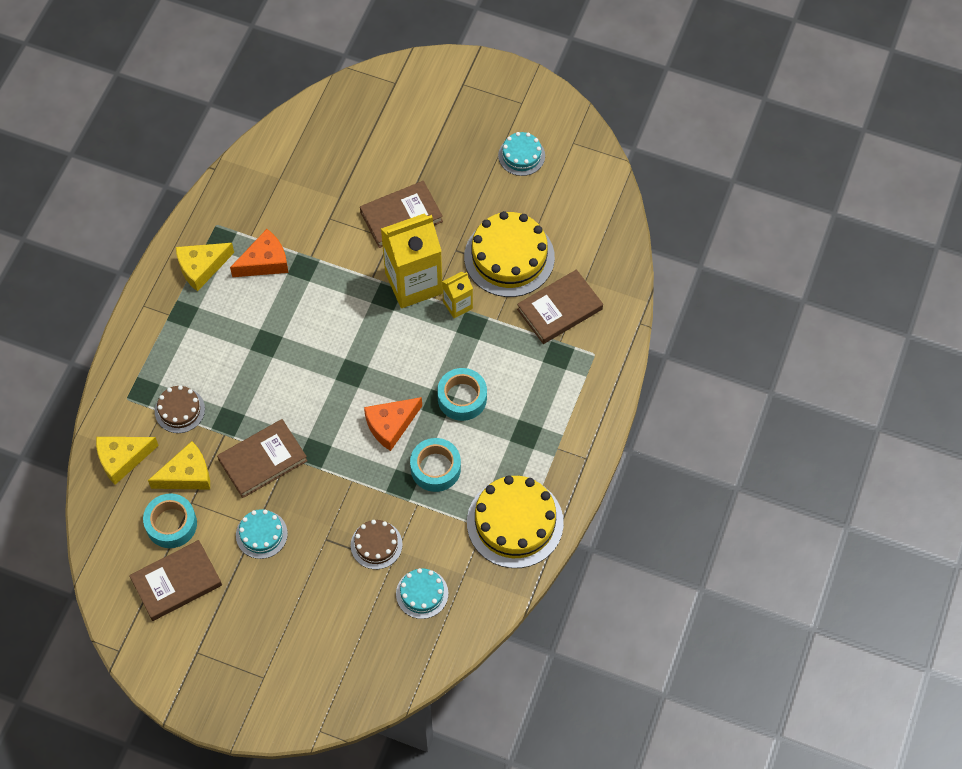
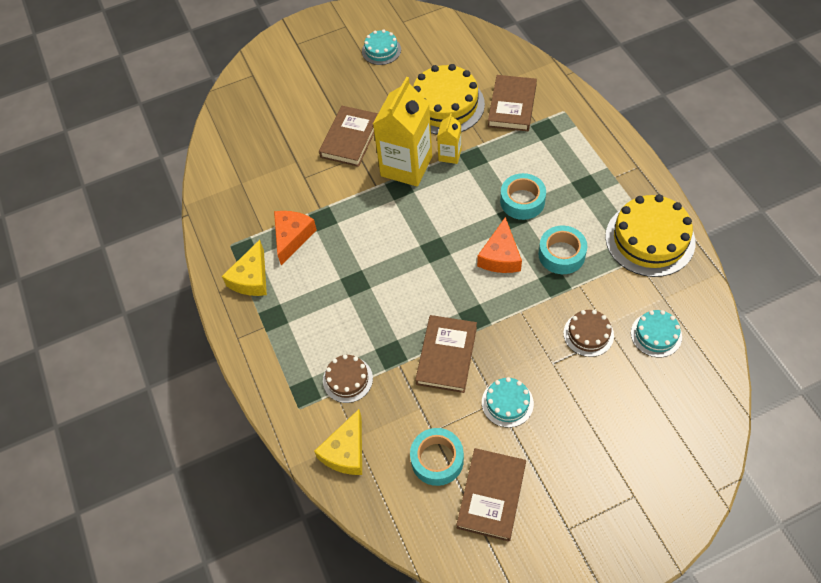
camera: 40 degrees left, 5 degrees down
yellow cheese [148,441,210,490] -> none

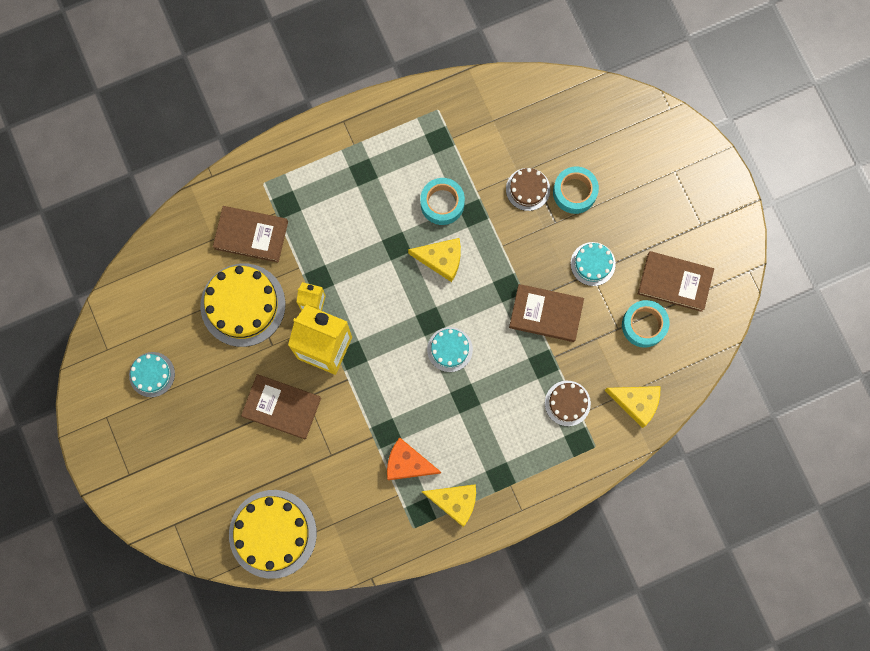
camera: 95 degrees left, 20 degrees up
orange cheese [477,217,522,273] -> yellow cheese [408,238,461,282]
turquoise tape [500,173,546,220] -> turquoise tape moved to [553,166,599,214]
yellow cake [605,194,696,277] -> yellow cake moved to [229,490,317,579]
turquoise cake [631,310,682,357] -> turquoise cake moved to [427,327,473,372]

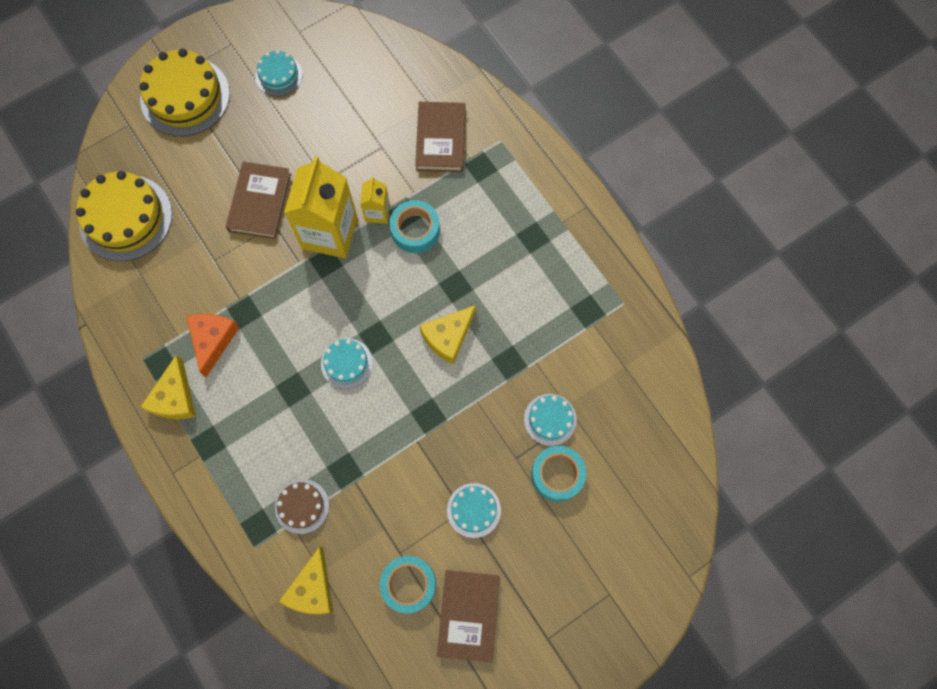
camera: 80 degrees right, 5 degrees down
yellow cake [200,264,285,347] -> yellow cake moved to [139,49,230,136]
yellow cheese [408,238,461,282] -> yellow cheese turned 45 degrees clockwise [419,305,476,364]
turquoise tape [420,178,465,225] -> turquoise tape moved to [390,200,440,253]
brown cake [506,168,550,211] -> turquoise cake [524,394,577,446]
brown book [509,284,584,342] -> none

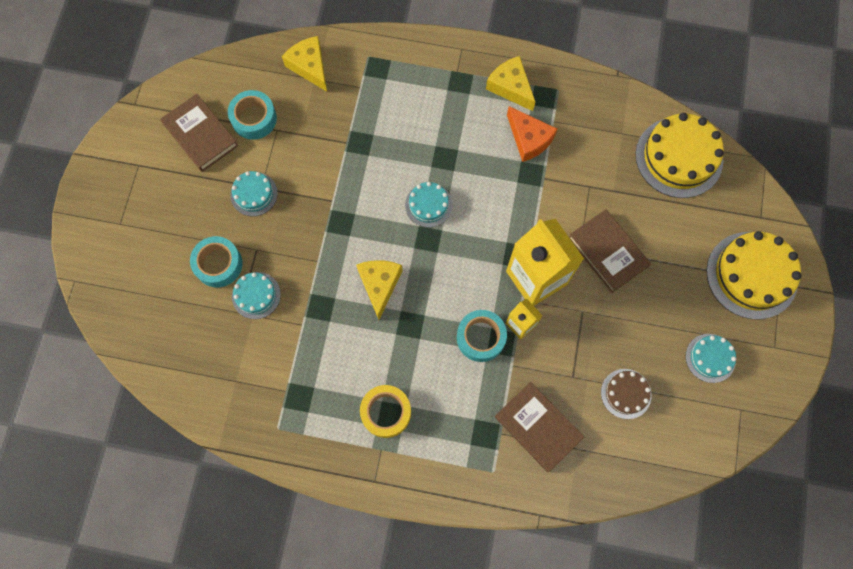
camera: 135 degrees right, 0 degrees up
brown cake [275,479,329,534] -> brown cake moved to [601,369,652,419]
none -> yellow tape [360,385,411,438]

